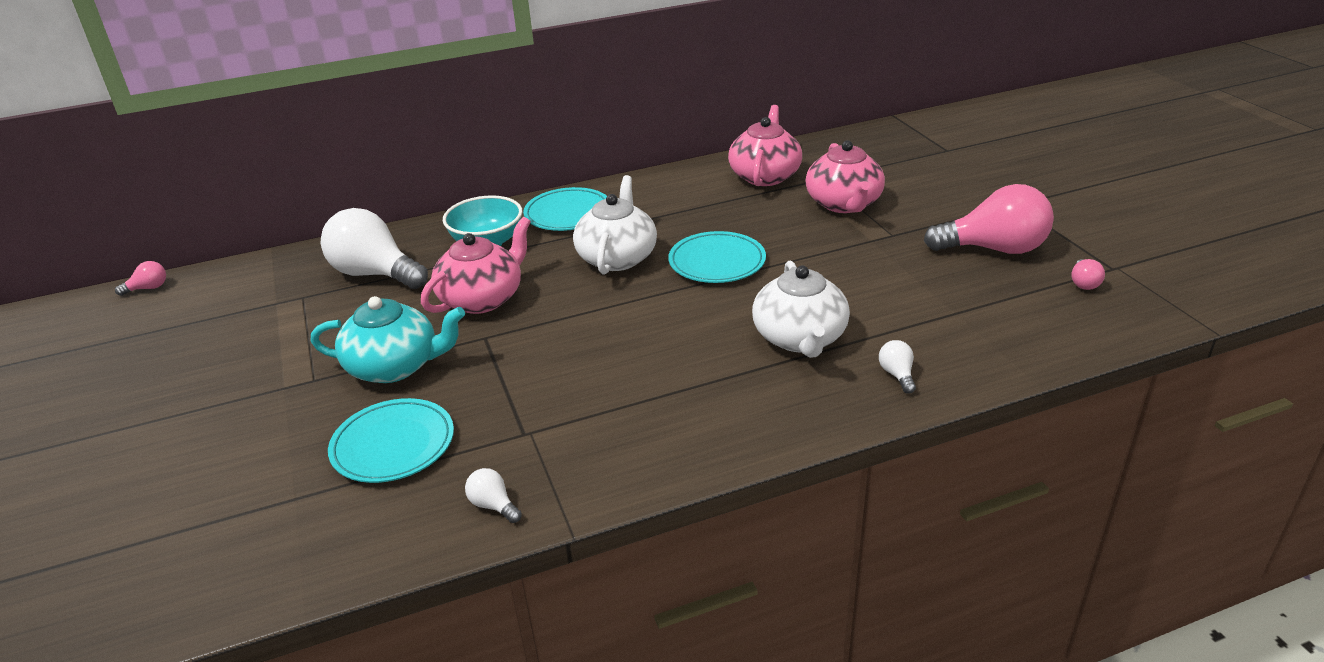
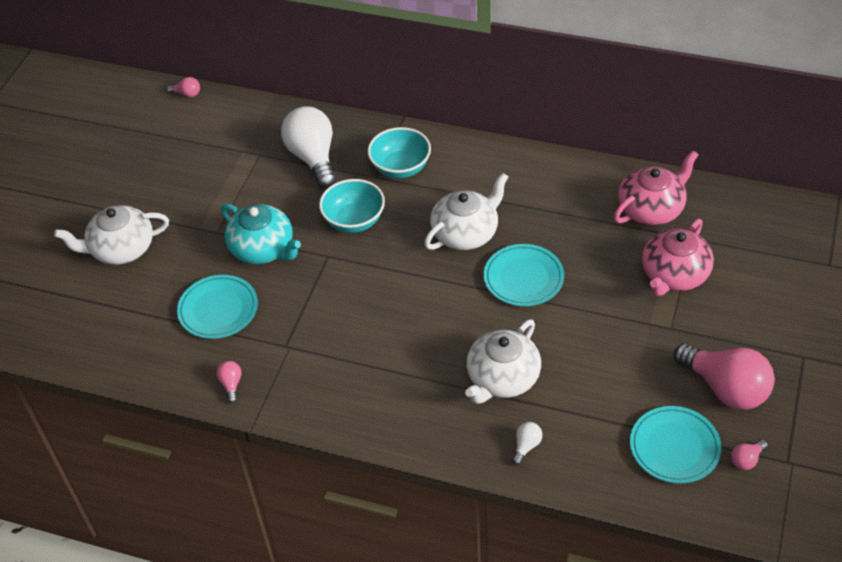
camera: 40 degrees right, 15 degrees up
pink teapot [421,217,531,314] -> turquoise bowl [319,179,385,233]
white light bulb [465,468,522,523] -> pink light bulb [217,361,242,404]
turquoise plate [523,187,607,231] -> turquoise plate moved to [630,406,721,483]
none -> white teapot [54,205,169,265]

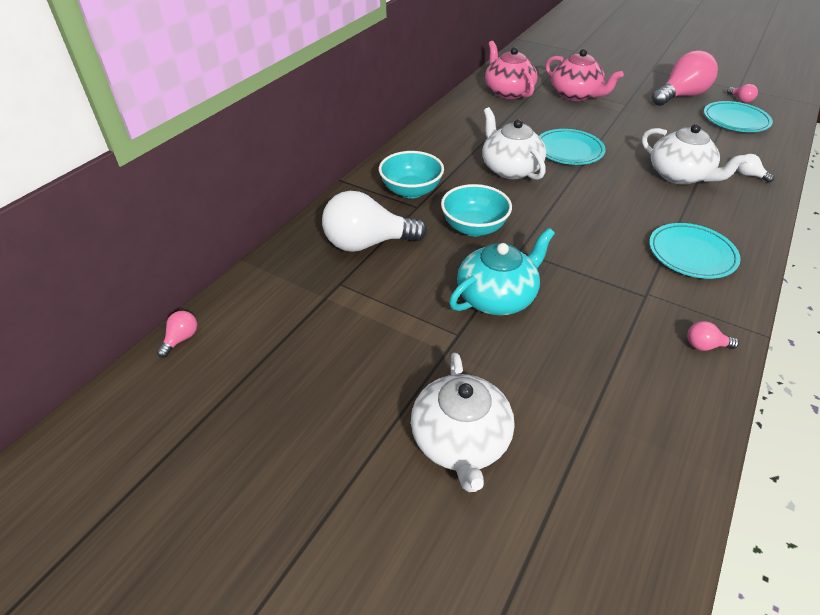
camera: 80 degrees left, 5 degrees down
turquoise plate [177,275,258,339] -> turquoise plate moved to [649,223,741,279]

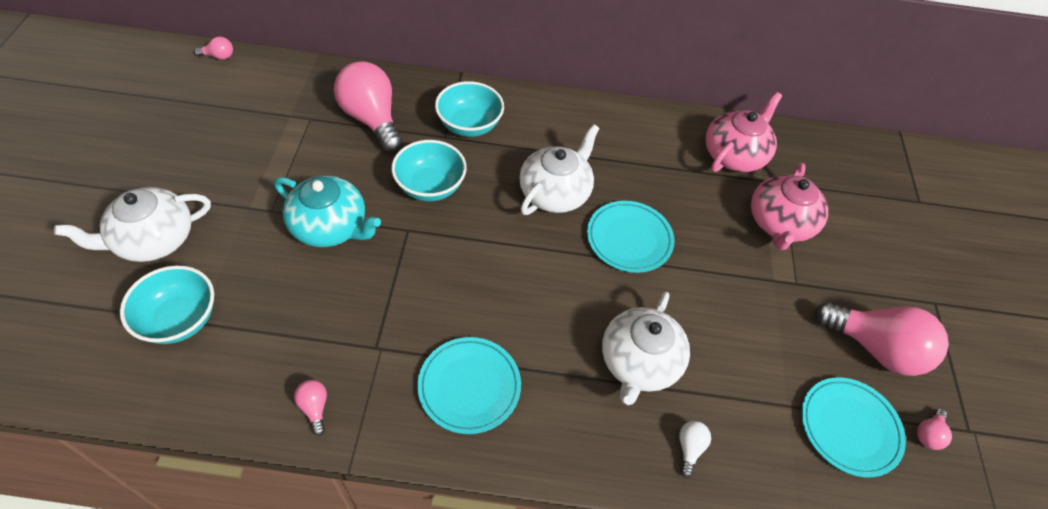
camera: 60 degrees right, 10 degrees up
white light bulb [322,191,427,252] -> pink light bulb [334,61,403,152]
none -> turquoise bowl [120,265,214,344]

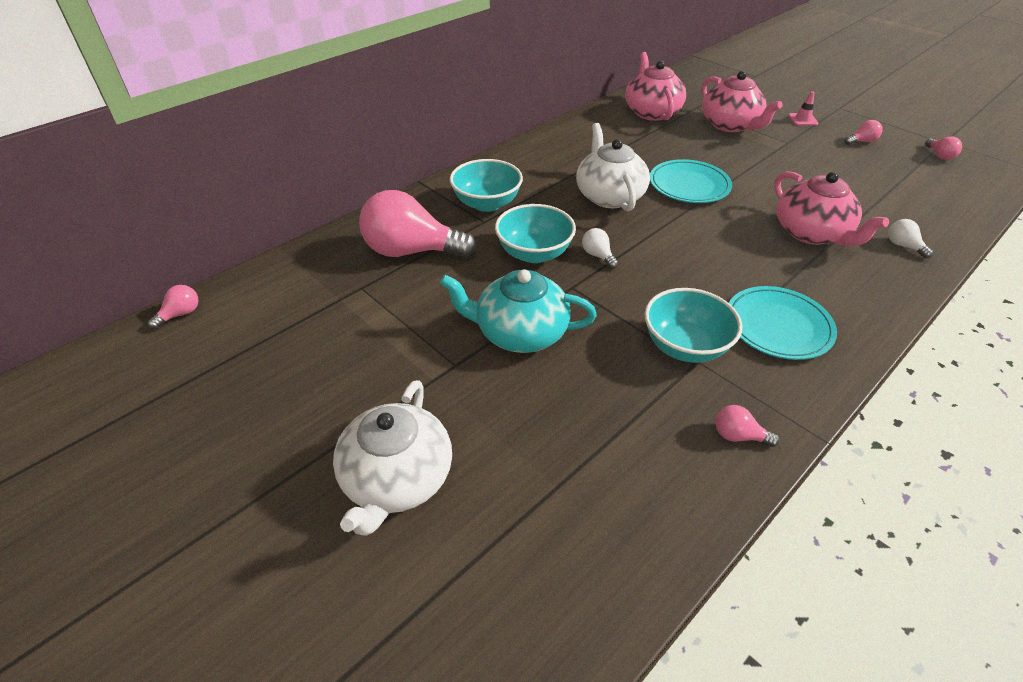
camera: 45 degrees left, 10 degrees down
turquoise bowl [120,265,214,344] -> turquoise bowl moved to [645,288,742,363]
turquoise teapot [274,176,381,247] -> turquoise teapot turned 150 degrees counterclockwise [440,269,597,353]
white teapot [602,292,690,405] -> pink teapot [774,172,889,246]
turquoise plate [801,378,906,477] -> none
pink light bulb [815,302,949,376] -> pink light bulb [845,120,883,145], size x0.42
none -> white light bulb [582,228,618,269]
none -> pink traffic cone [788,91,819,126]

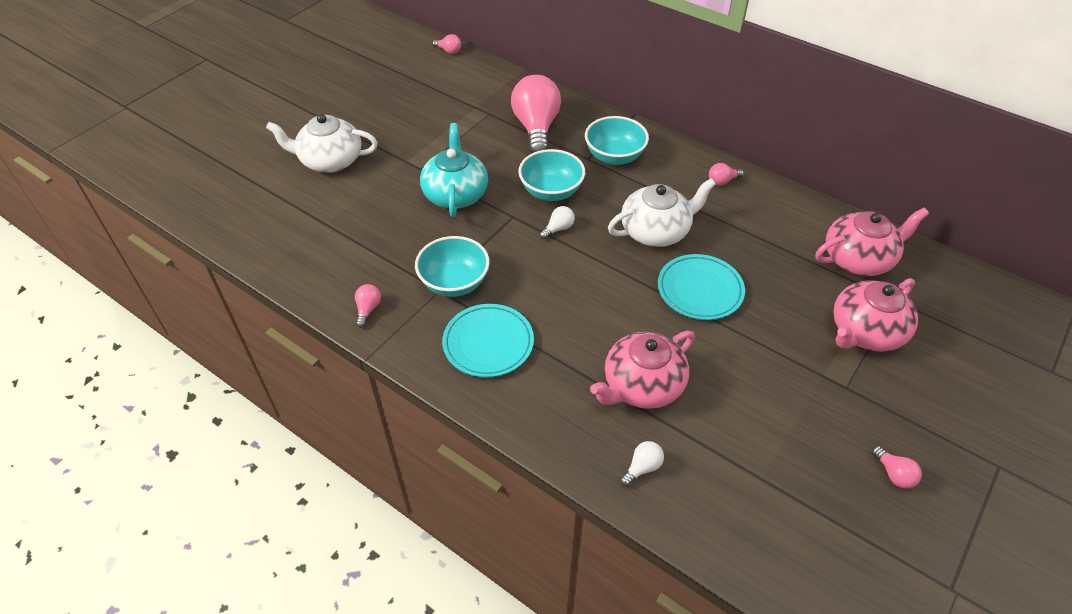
camera: 80 degrees right, 5 degrees up
pink traffic cone [788,91,819,126] -> none
pink light bulb [925,137,962,160] -> pink light bulb moved to [709,163,744,186]

